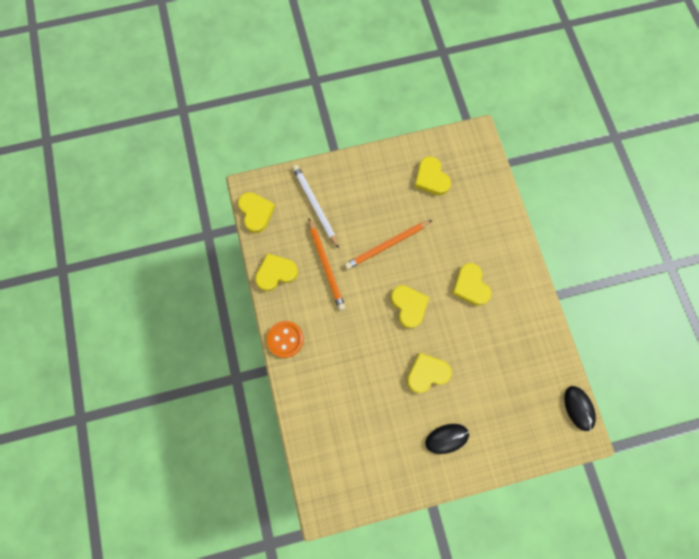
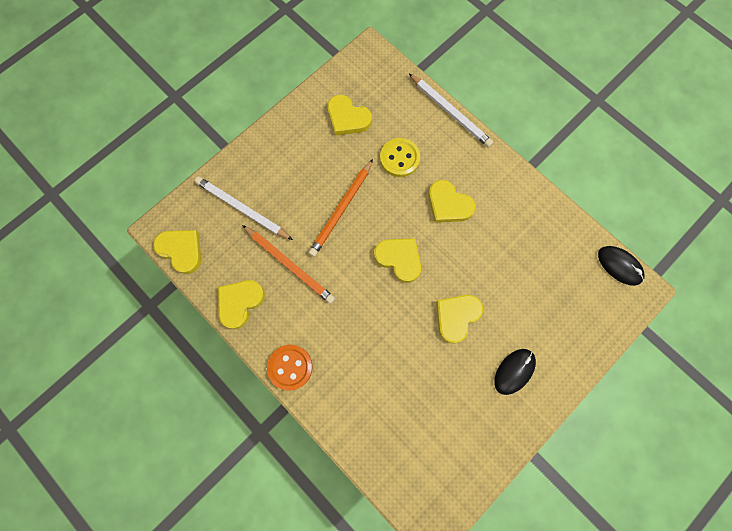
camera: 30 degrees left, 0 degrees up
none -> yellow button [380,138,420,177]
none -> white pencil [409,74,493,148]

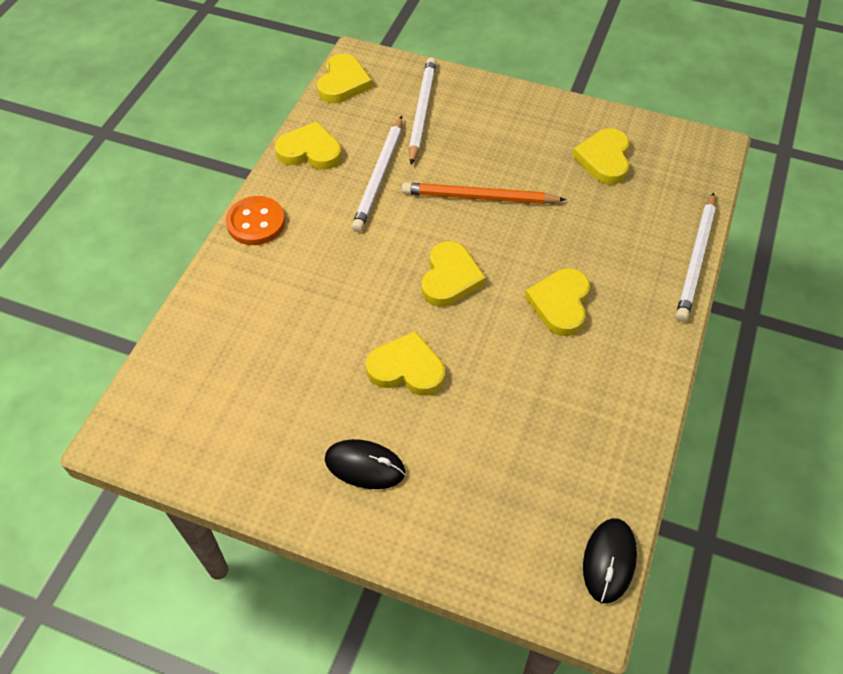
camera: 65 degrees right, 20 degrees down
orange pencil [242,225,335,304] -> white pencil [352,116,402,232]
yellow button [380,138,420,177] -> none

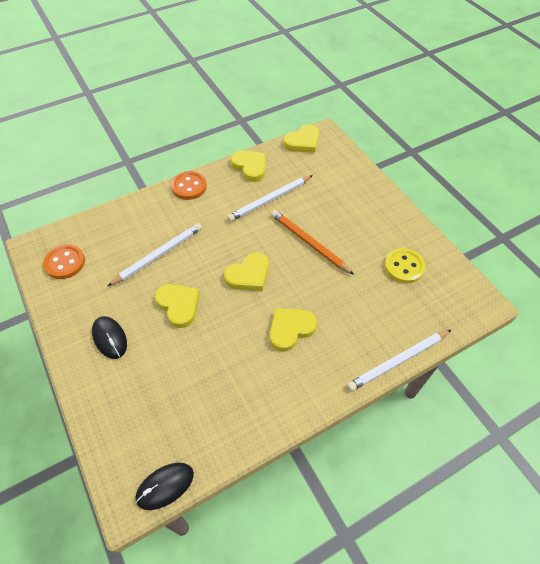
camera: 40 degrees right, 0 degrees up
white pencil [409,57,436,165] -> white pencil moved to [108,223,202,286]
yellow heart [572,128,629,184] -> yellow button [384,248,426,283]
none -> orange button [43,244,85,279]

